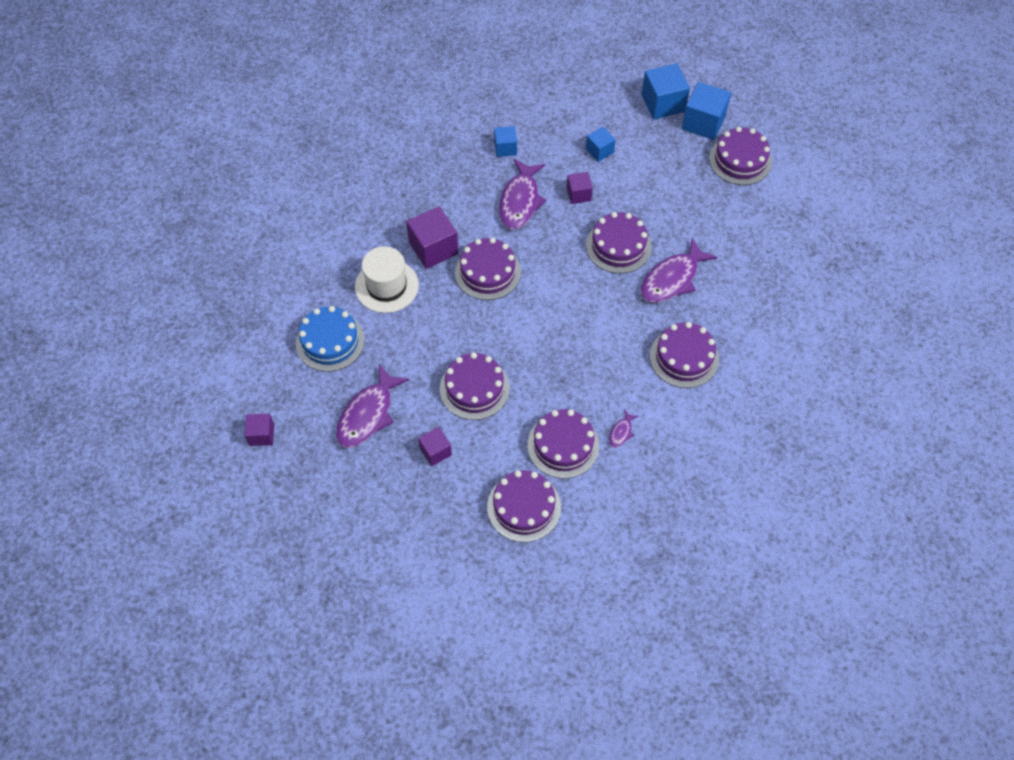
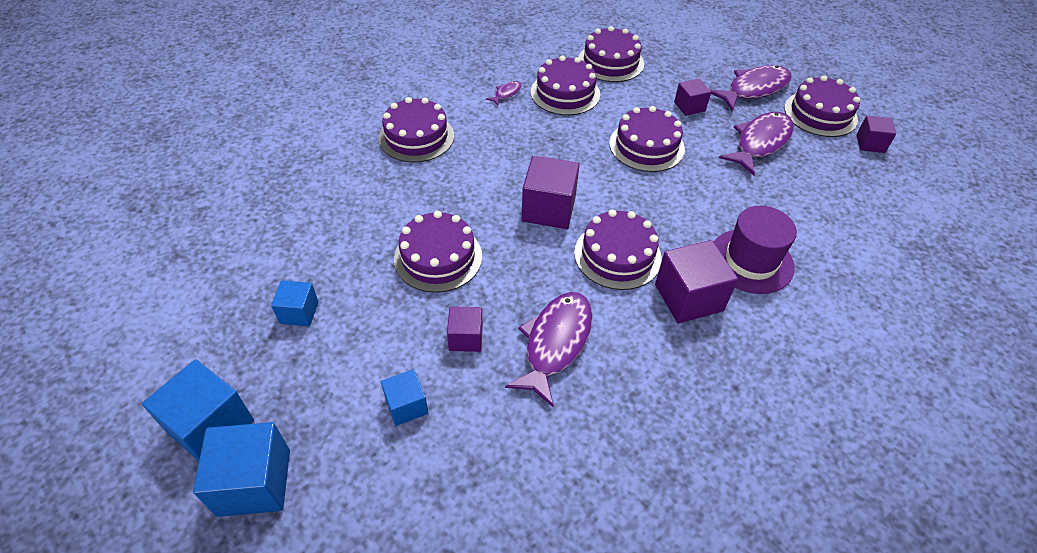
camera: 170 degrees left, 10 degrees down
blue cake [296,306,365,372] -> none
white hat [355,246,419,313] -> purple hat [714,206,797,294]
blue cube [494,126,517,157] -> blue cube moved to [271,280,318,326]
purple fish [641,238,717,303] -> purple fish moved to [710,65,792,111]
purple cake [709,127,772,185] -> purple cake moved to [784,75,860,137]
none -> purple cube [522,156,580,229]

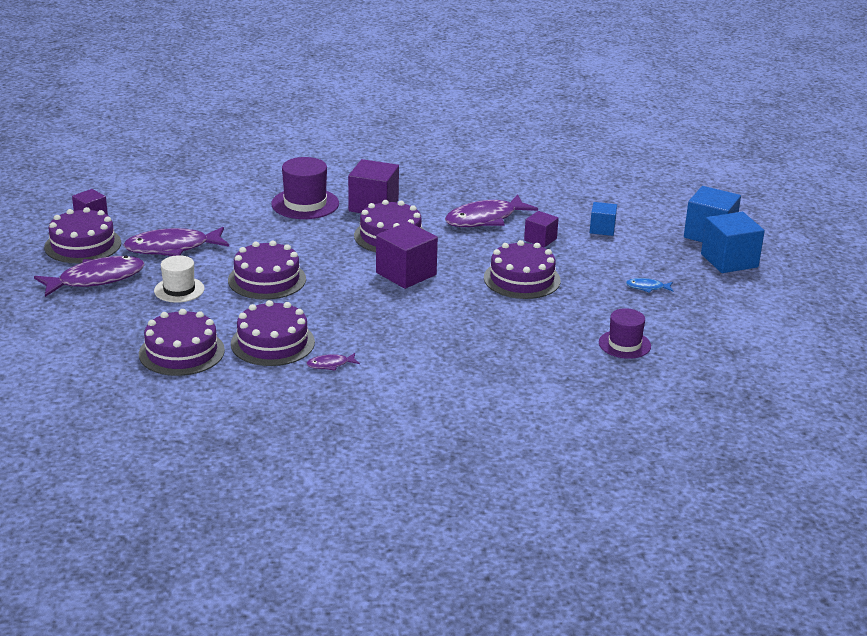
camera: 145 degrees left, 20 degrees down
blue cube [271,280,318,326] -> blue fish [626,278,674,293]
purple cake [379,97,454,162] -> none
purple cube [674,79,711,116] -> white hat [154,255,205,303]
purple fish [710,65,792,111] -> purple fish turned 150 degrees clockwise [34,256,144,297]
none -> purple hat [599,308,651,359]

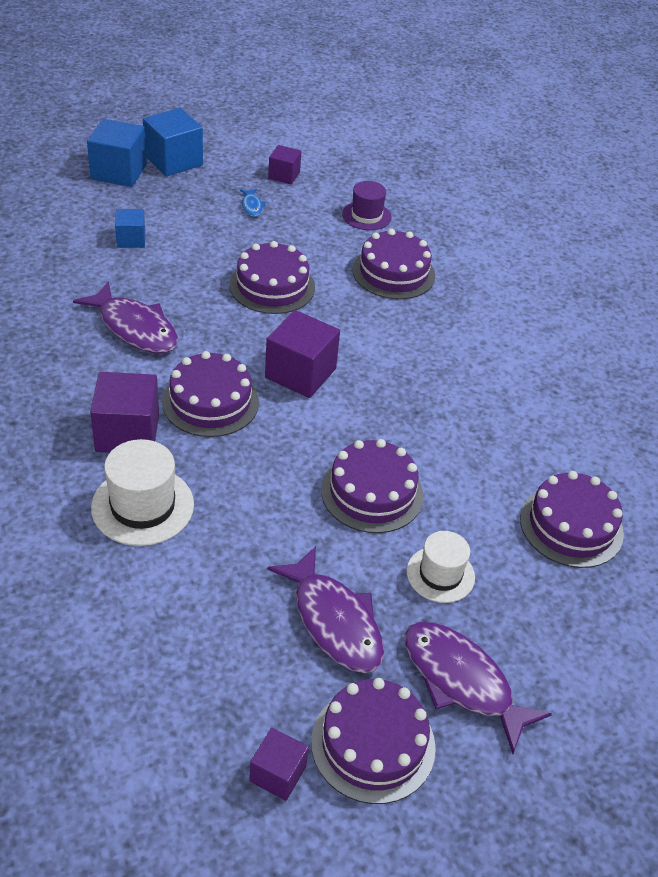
camera: 110 degrees left, 15 degrees up
purple cake [231,300,315,366] -> purple cake moved to [352,229,435,299]
purple hat [271,157,339,219] -> white hat [91,439,194,546]
purple fish [307,353,360,371] -> none
purple cube [524,211,559,247] -> purple cube moved to [268,145,301,185]

